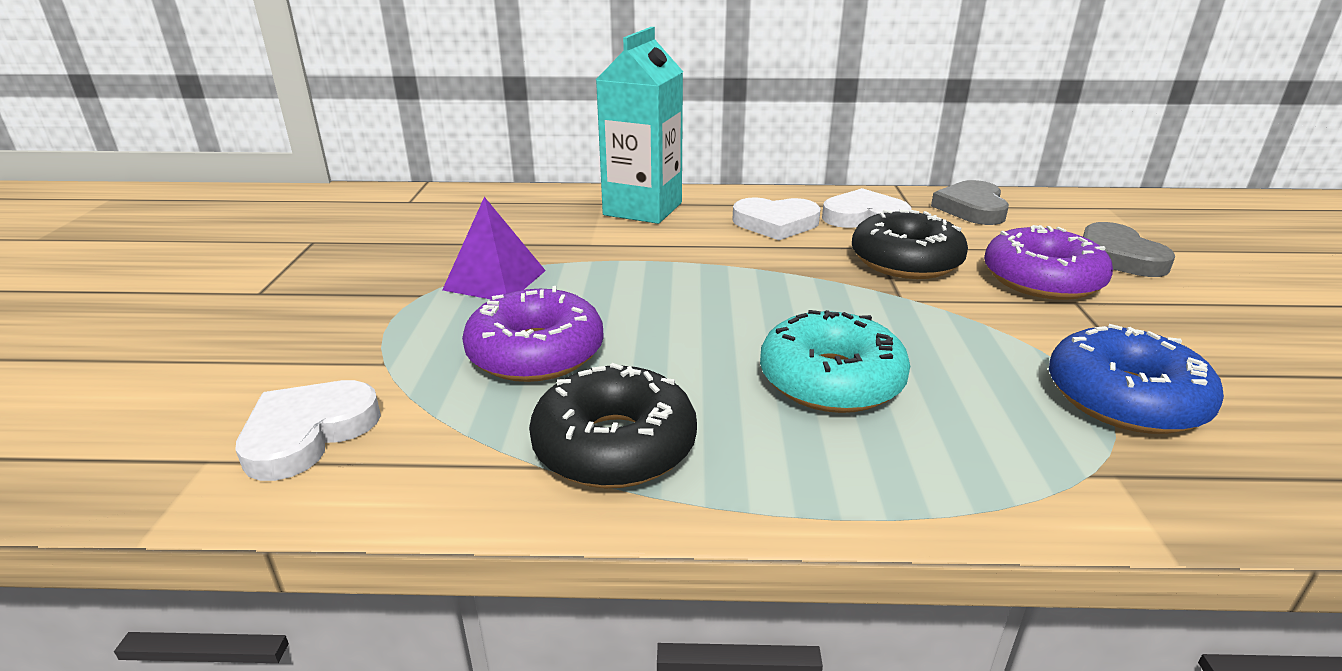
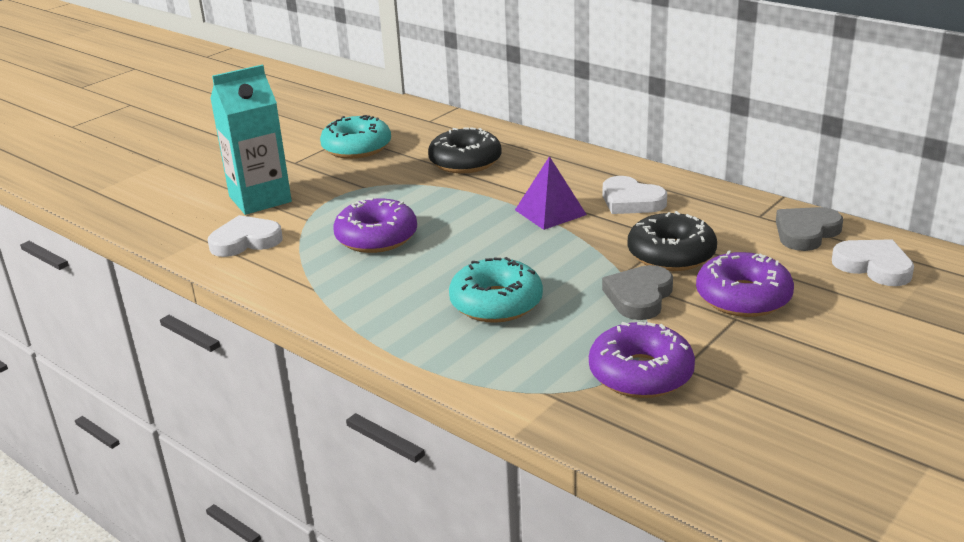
camera: 40 degrees right, 0 degrees up
purple pyramid [442,197,546,299] -> purple pyramid moved to [515,156,587,230]
black donut [529,363,697,488] -> black donut moved to [428,127,502,173]
turquoise carton [596,27,683,224] -> turquoise carton moved to [210,65,292,215]
white heart [822,188,912,228] -> white heart moved to [832,239,914,286]
blue donut [1049,324,1224,434] -> purple donut [589,322,695,398]
grey heart [1083,222,1175,277] -> grey heart moved to [602,265,673,320]
none -> turquoise donut [320,115,391,159]

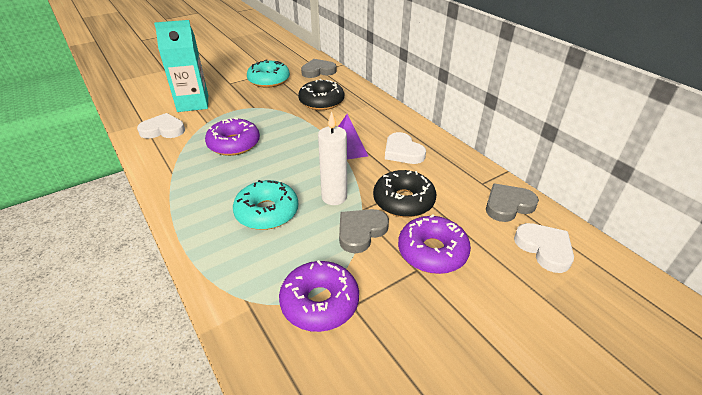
camera: 15 degrees right, 10 degrees up
none -> grey heart [301,59,337,78]
none -> white candle [318,111,347,205]

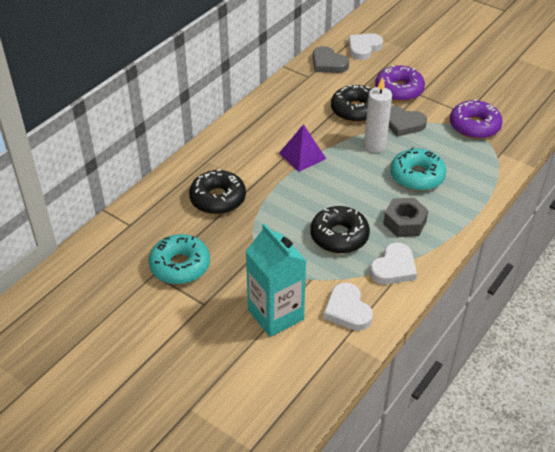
camera: 110 degrees left, 5 degrees up
purple donut [205,118,260,156] -> black donut [310,206,370,254]
grey heart [301,59,337,78] -> none
white heart [385,132,426,164] -> white heart moved to [370,243,417,284]
none -> grey nut [383,198,428,237]

